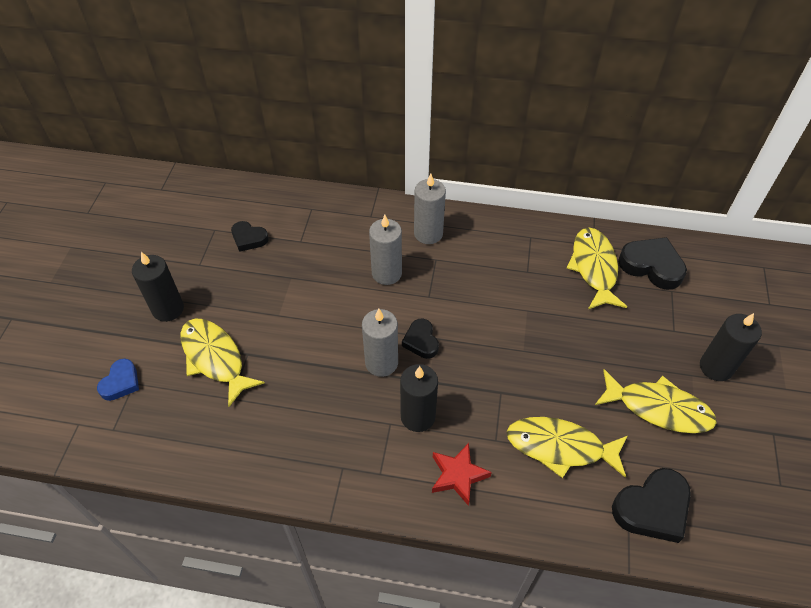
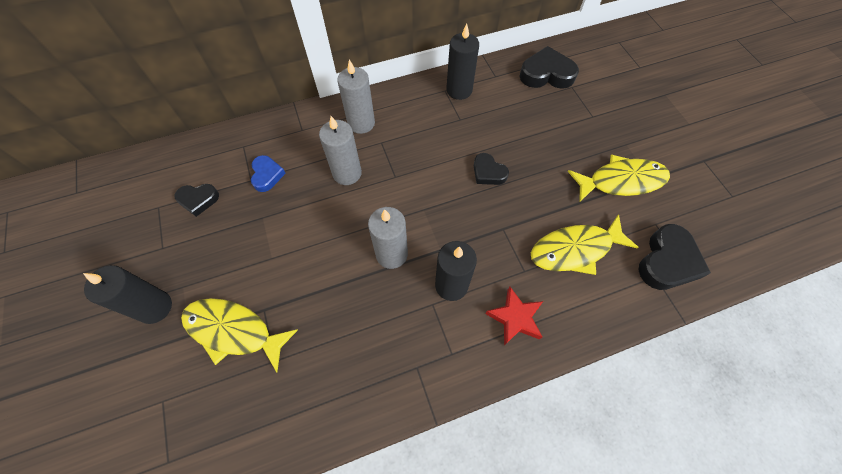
camera: 30 degrees left, 10 degrees up
blue heart [97,358,139,401] -> blue heart moved to [251,155,286,192]
black heart [402,318,439,359] -> black heart moved to [474,153,509,185]
yellow fish [567,228,627,309] -> none
black candle [700,313,762,381] -> black candle moved to [446,24,479,100]

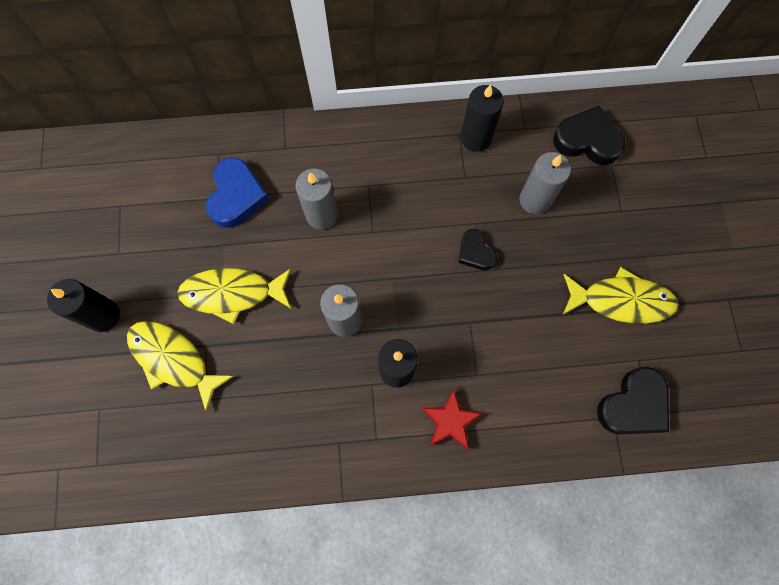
camera: 15 degrees right, 10 degrees up
black heart [175,184,219,217] -> none
blue heart [251,155,286,192] -> blue heart [206,158,269,228], size x1.64
grey candle [337,60,375,134] -> grey candle moved to [519,152,571,214]
yellow fish [531,214,639,275] -> yellow fish moved to [177,268,291,324]

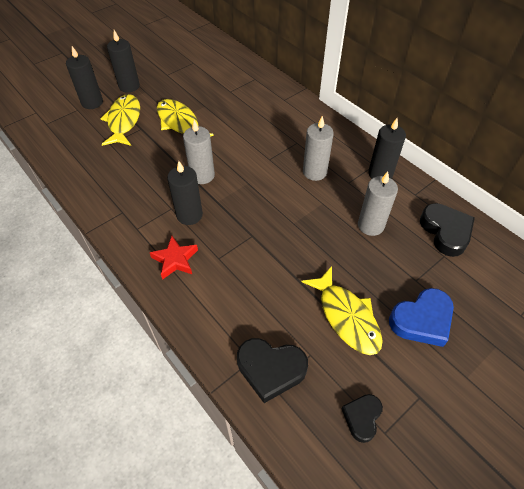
camera: 55 degrees right, 20 degrees down
blue heart [206,158,269,228] -> blue heart moved to [389,288,454,347]
grey candle [296,169,338,230] -> grey candle moved to [303,116,334,181]
black heart [458,229,497,270] -> black heart moved to [341,394,383,443]
none -> black candle [66,46,103,109]

